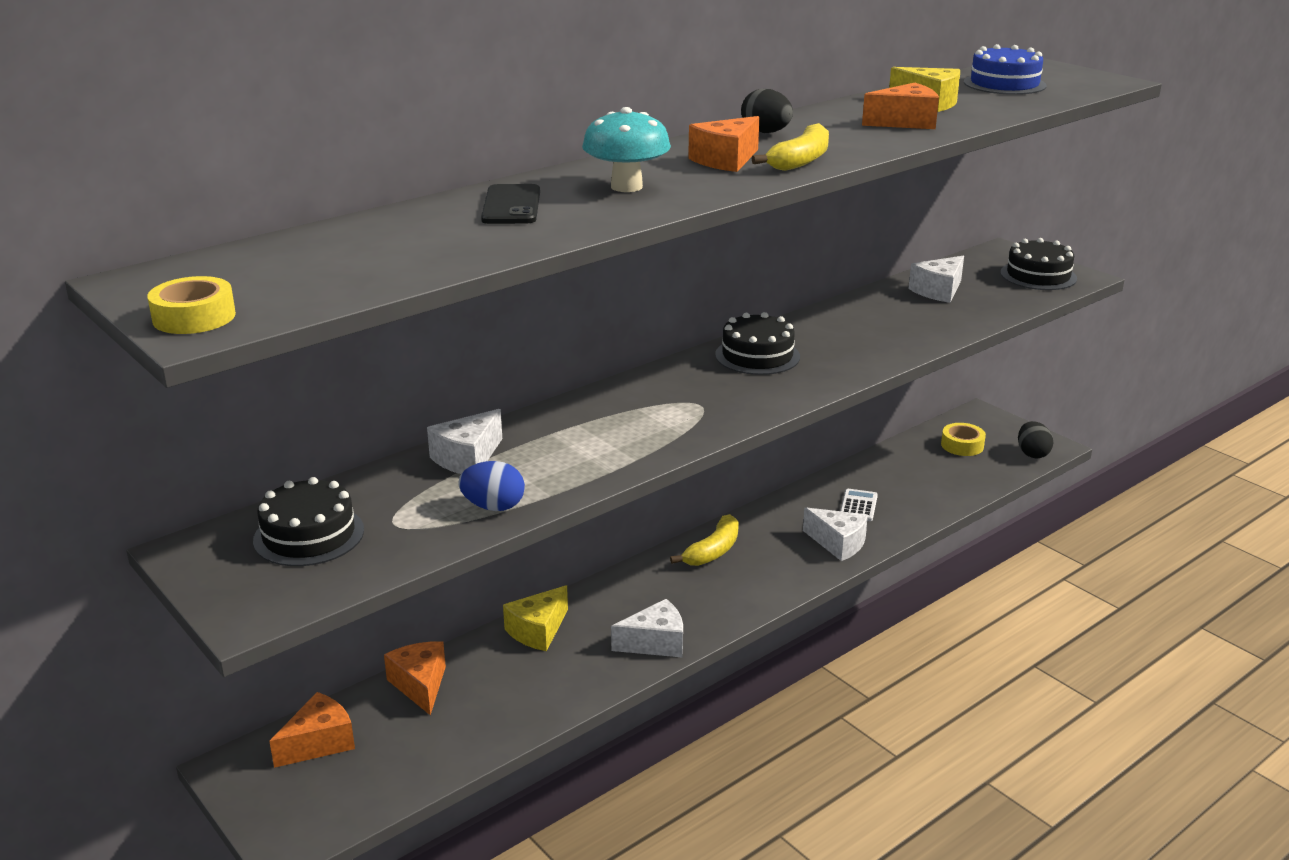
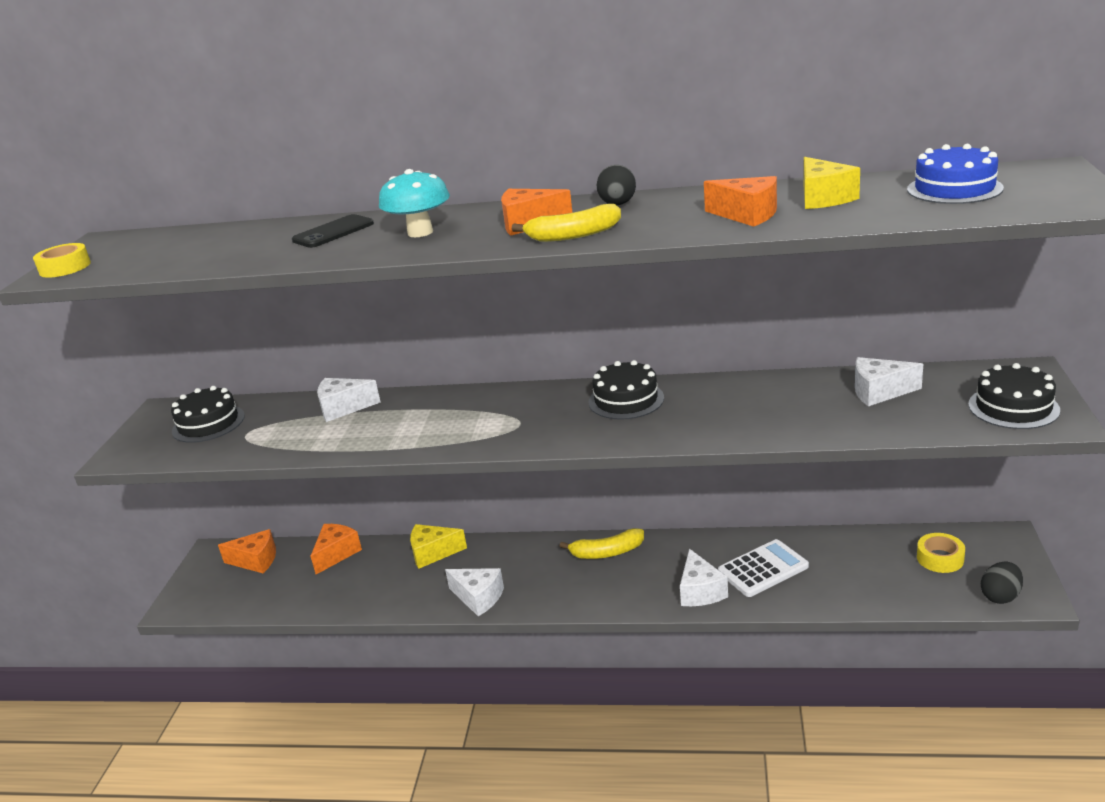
camera: 50 degrees right, 0 degrees up
blue egg [458,461,525,511] -> none
white calculator [840,489,878,521] -> white calculator [718,539,809,597], size x1.62

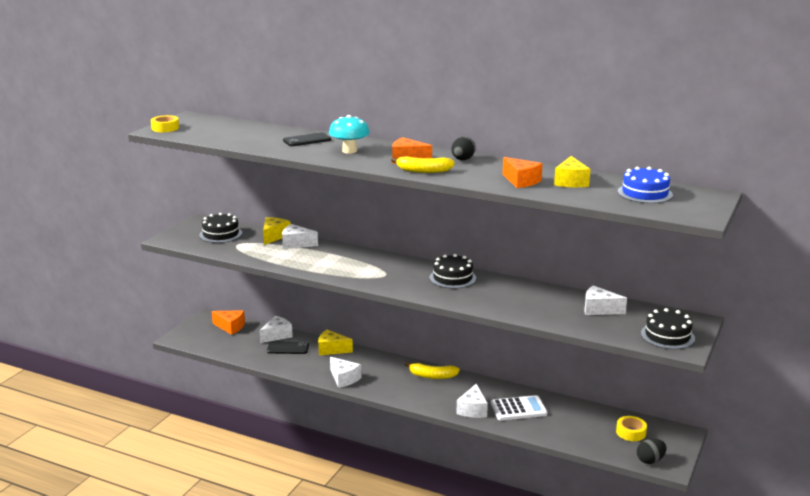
camera: 15 degrees right, 5 degrees down
orange cheese [310,524,362,574] -> white cheese [259,316,293,343]
none -> yellow cheese [263,217,291,245]
none -> black phone [267,341,309,354]

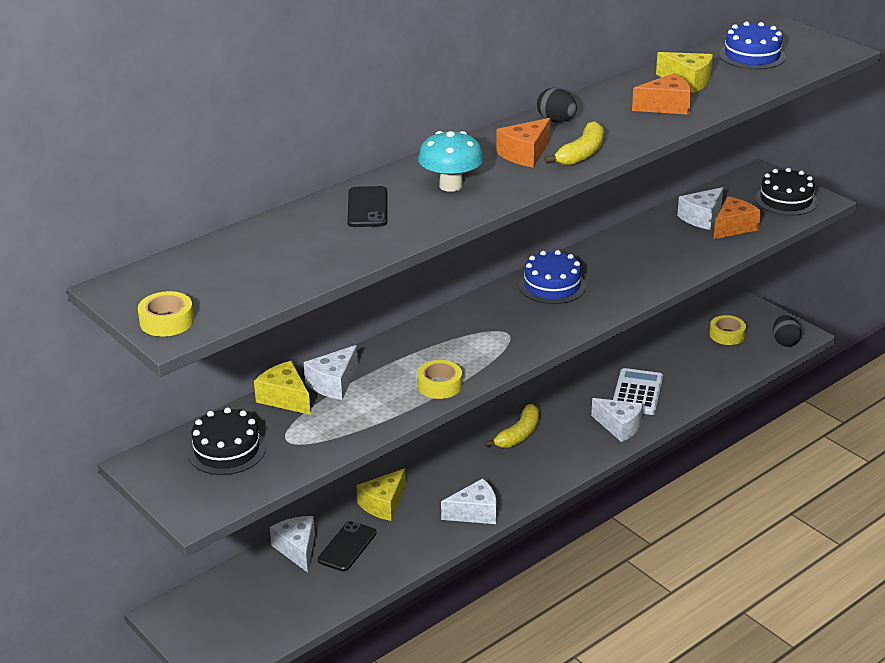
camera: 65 degrees left, 10 degrees up
orange cheese [212,310,245,335] -> orange cheese moved to [713,196,761,239]
black cake [430,254,476,289] -> blue cake [519,250,586,304]
none -> yellow tape [417,360,462,399]

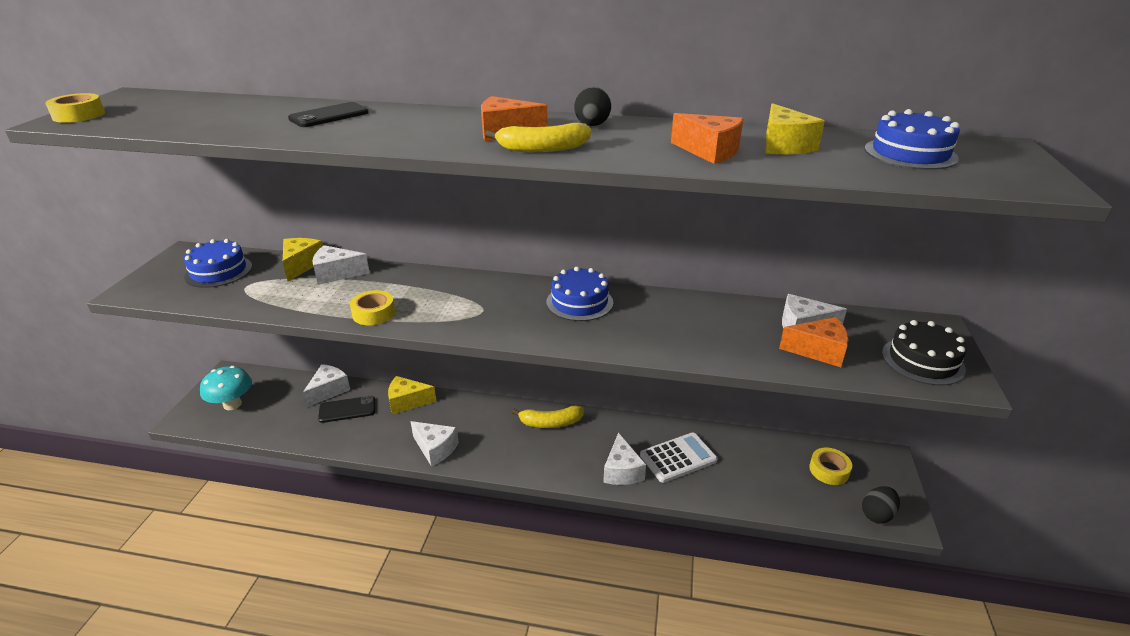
camera: 50 degrees right, 0 degrees up
black cake [187,407,266,475] -> blue cake [184,239,252,288]
turquoise mushroom [418,131,484,192] -> turquoise mushroom moved to [200,366,252,410]

